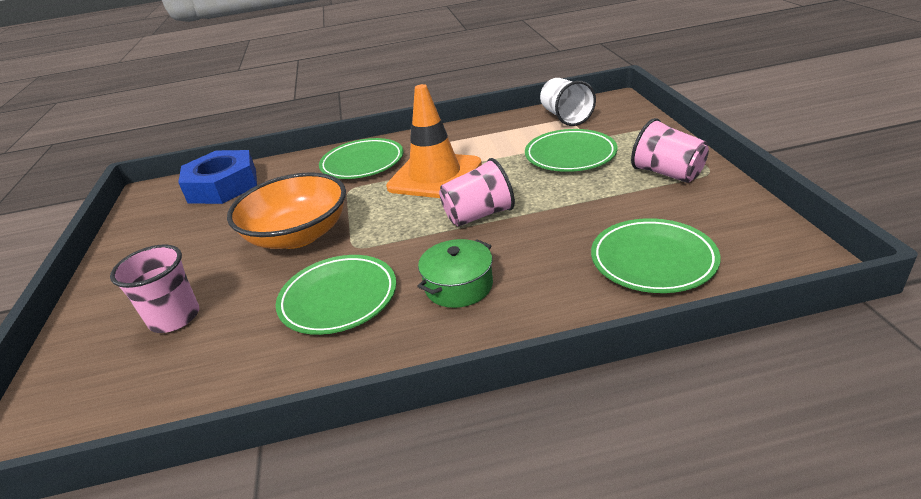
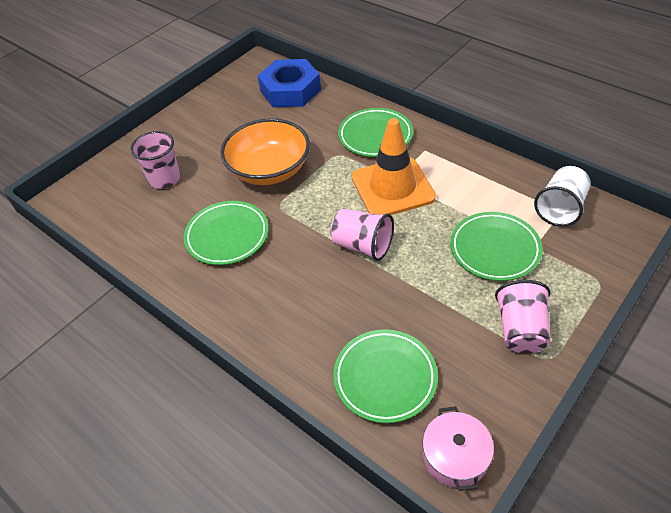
camera: 50 degrees right, 15 degrees up
green pot [417,239,493,308] -> none
none -> pink pot [422,406,494,491]

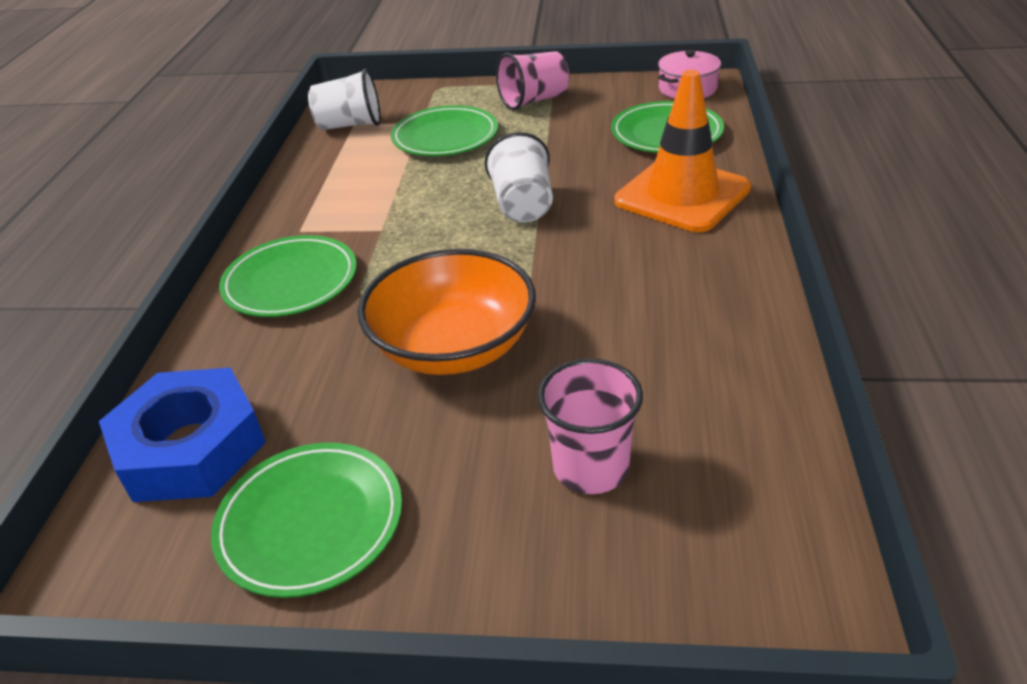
camera: 125 degrees left, 10 degrees down
green plate [184,201,269,265] -> green plate moved to [211,442,402,598]
pink cup [331,208,394,261] -> white cup [485,132,553,222]
orange traffic cone [352,118,436,215] -> orange traffic cone moved to [615,70,751,232]

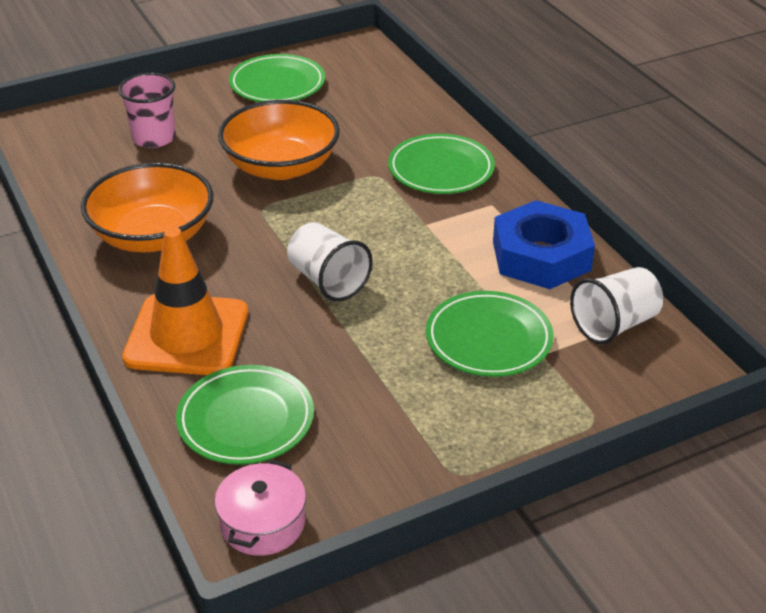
camera: 145 degrees right, 0 degrees up
blue nut [99,368,266,502] -> blue nut moved to [493,200,595,289]
pink cup [496,51,569,110] -> none
none -> orange bowl [81,163,214,252]

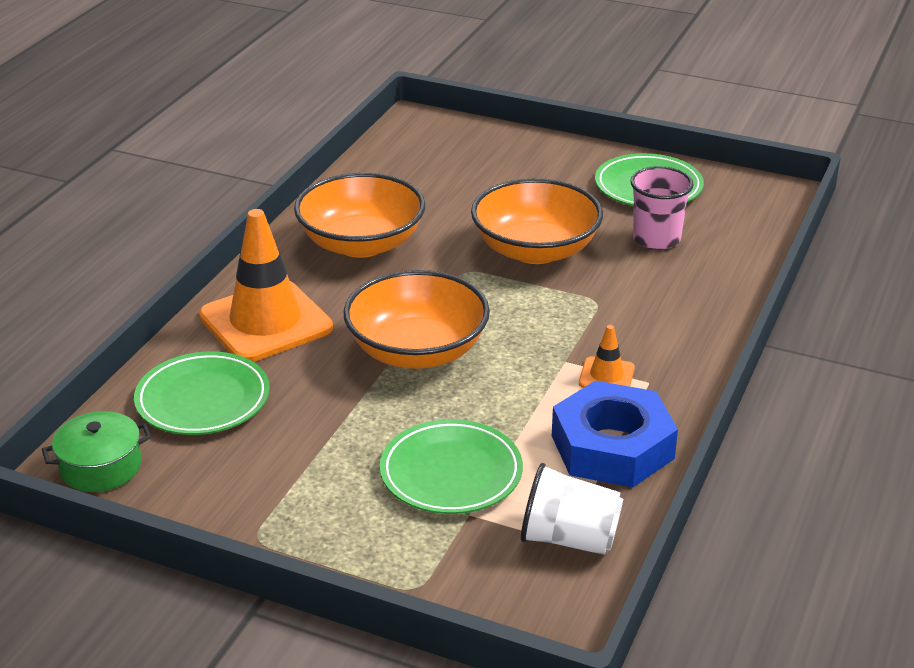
camera: 50 degrees right, 5 degrees down
pink cup [118,73,176,148] -> pink cup moved to [630,166,694,249]
pink pot [214,459,306,556] -> green pot [42,411,151,492]
white cup [287,222,373,301] -> orange bowl [343,270,490,369]
green plate [388,134,495,194] -> none
none -> orange traffic cone [579,325,635,388]

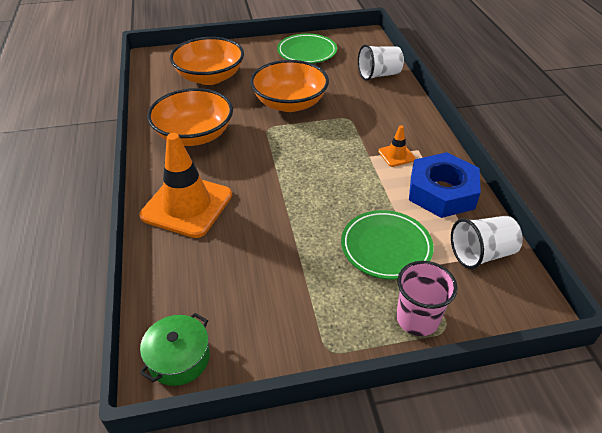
camera: 35 degrees left, 10 degrees up
green plate [134,352,270,435] -> none
orange bowl [343,270,490,369] -> orange bowl moved to [170,37,244,85]
pink cup [630,166,694,249] -> pink cup moved to [396,261,458,336]
none -> white cup [358,44,404,81]

